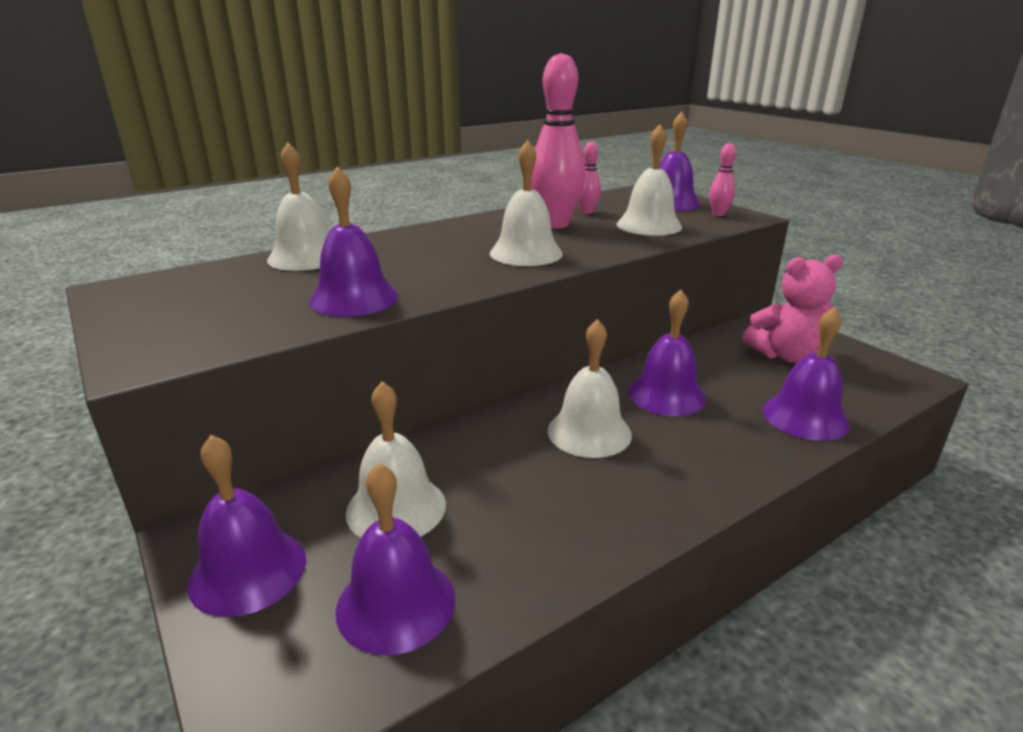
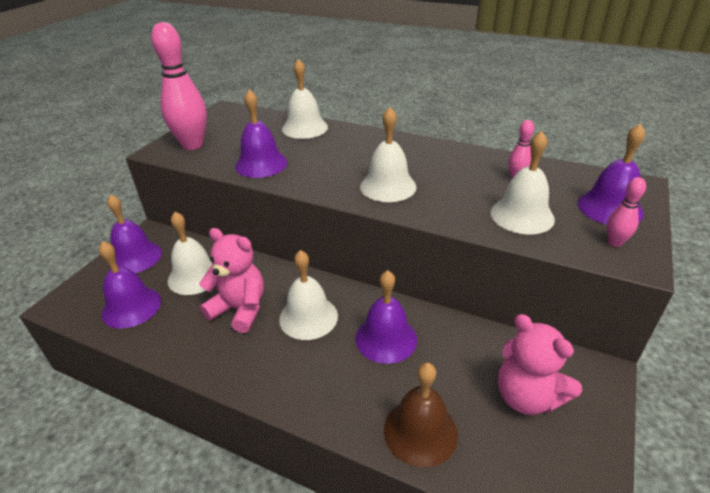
camera: 60 degrees right, 10 degrees up
pink bowling pin [531,53,586,228] -> pink bowling pin moved to [151,22,207,150]
purple bell [763,307,850,441] -> brown bell [384,363,458,468]
none -> pink teddy bear [199,228,264,333]

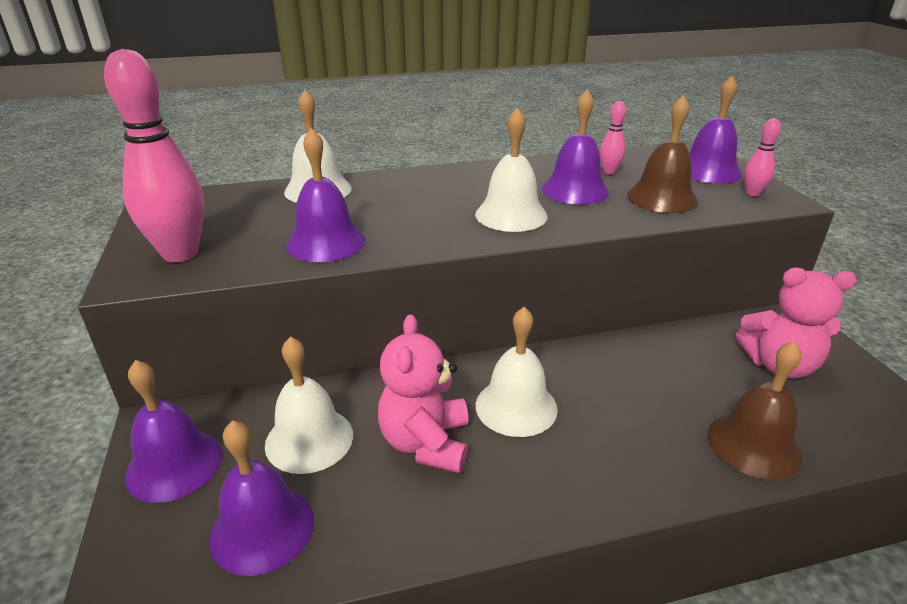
camera: 40 degrees left, 5 degrees down
pink teddy bear [199,228,264,333] -> pink teddy bear turned 75 degrees counterclockwise [378,314,469,473]
purple bell [355,270,417,364] -> purple bell moved to [542,90,609,204]
white bell [491,131,555,235] -> brown bell [627,95,698,213]

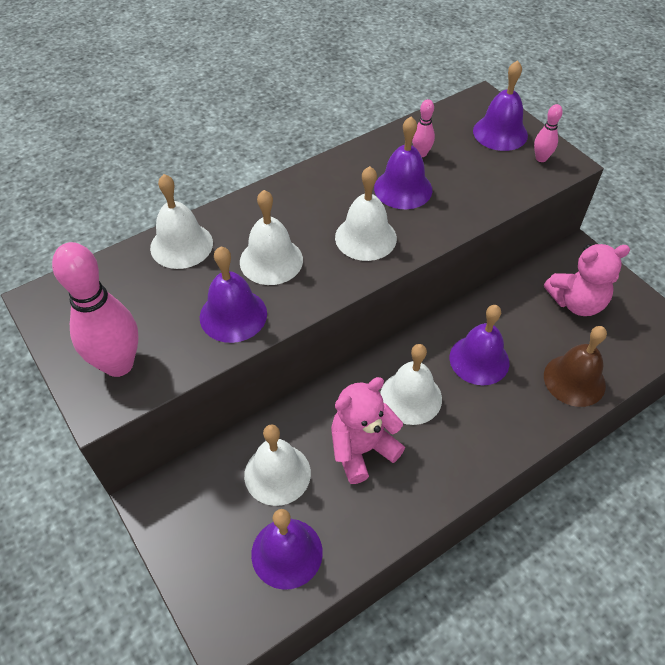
camera: 20 degrees left, 20 degrees up
purple bell [125,360,222,503] -> purple bell moved to [449,305,509,385]
pink teddy bear [378,314,469,473] -> pink teddy bear turned 75 degrees clockwise [331,377,405,484]
brown bell [627,95,698,213] -> none
none -> white bell [240,190,303,285]

